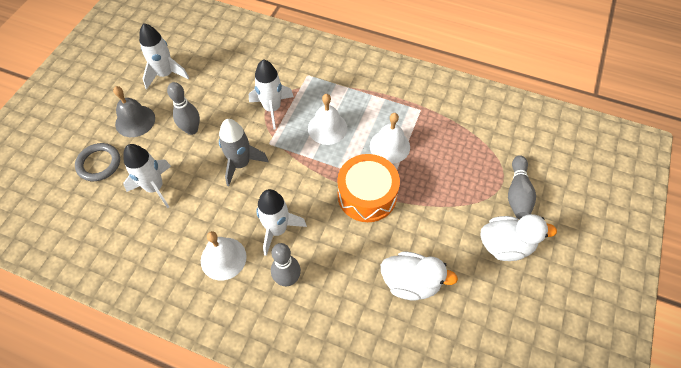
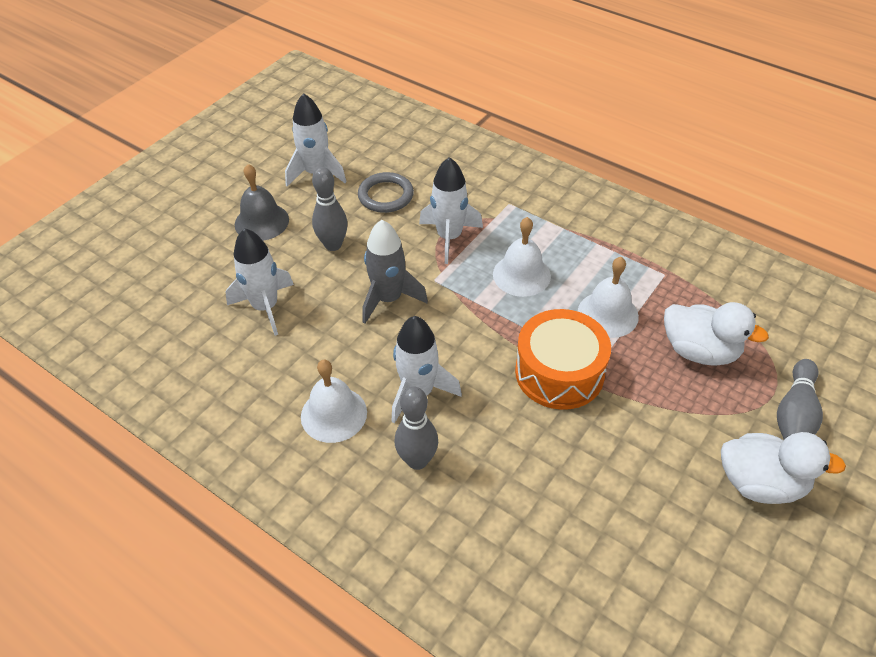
camera: 15 degrees right, 10 degrees down
grey ring [75,143,120,181] -> grey ring moved to [358,172,414,213]
white duck [381,252,458,300] -> white duck moved to [664,302,769,366]

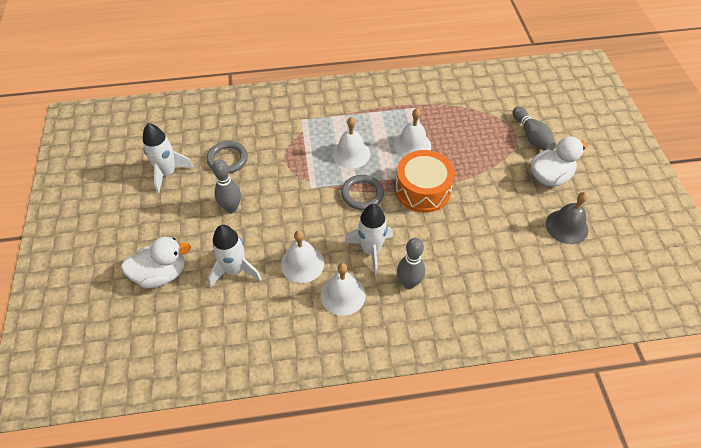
camera: 45 degrees left, 5 degrees up
grey bell [235,164,289,241] -> grey bell moved to [546,192,588,245]
grey rocket [362,220,428,324] -> none
white rocket [419,157,483,264] -> none
white duck [664,302,769,366] -> white duck moved to [121,237,191,288]
none -> white bell [281,230,324,283]
none -> grey ring [341,175,384,210]

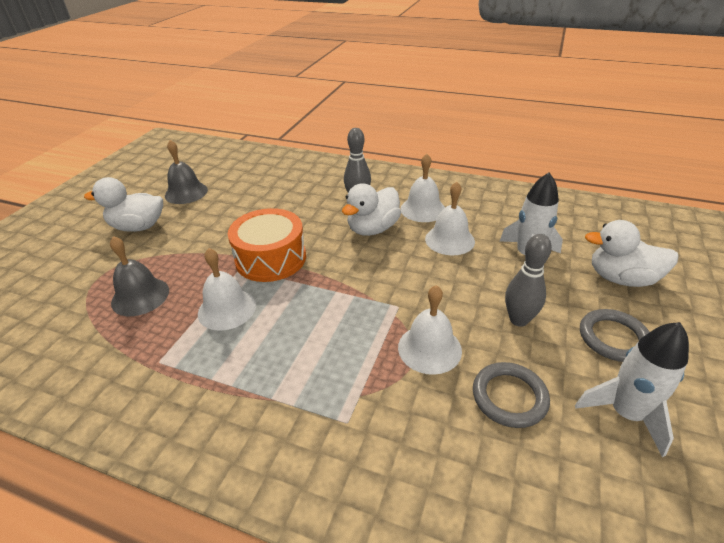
camera: 150 degrees left, 15 degrees down
white bell [332,117,370,169] -> white bell moved to [398,285,462,375]
grey ring [341,175,384,210] -> grey ring moved to [580,309,649,362]
white rocket [344,204,393,275] -> white duck [342,183,401,236]
grey bowling pin [513,107,556,151] -> none
none -> grey bell [110,236,169,316]

